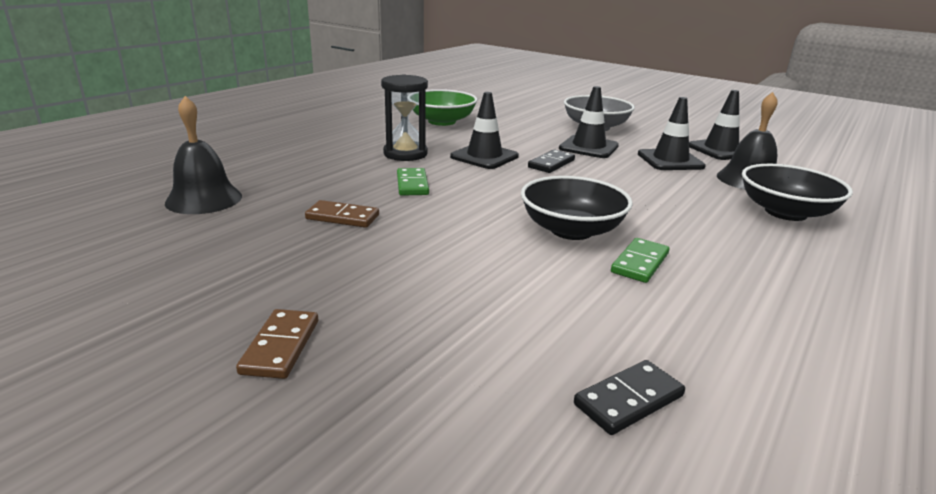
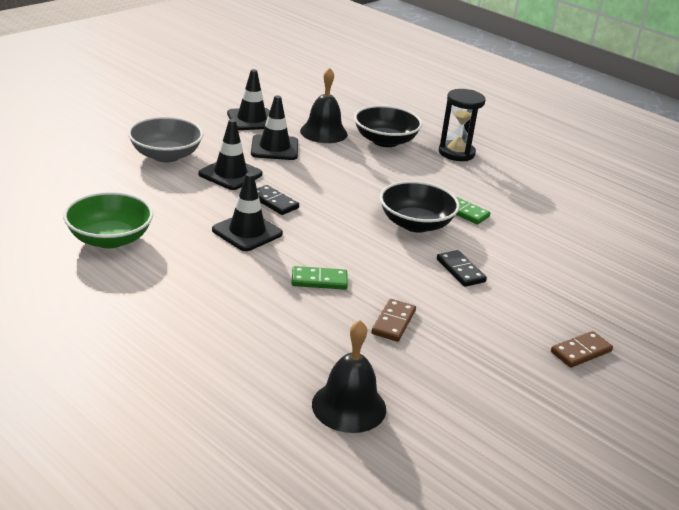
camera: 85 degrees left, 5 degrees up
brown domino [236,309,318,379] -> brown domino turned 45 degrees counterclockwise [551,331,613,368]
black hourglass [381,75,428,161] -> black hourglass moved to [439,89,485,161]
black domino [574,360,685,435] -> black domino moved to [437,250,487,287]

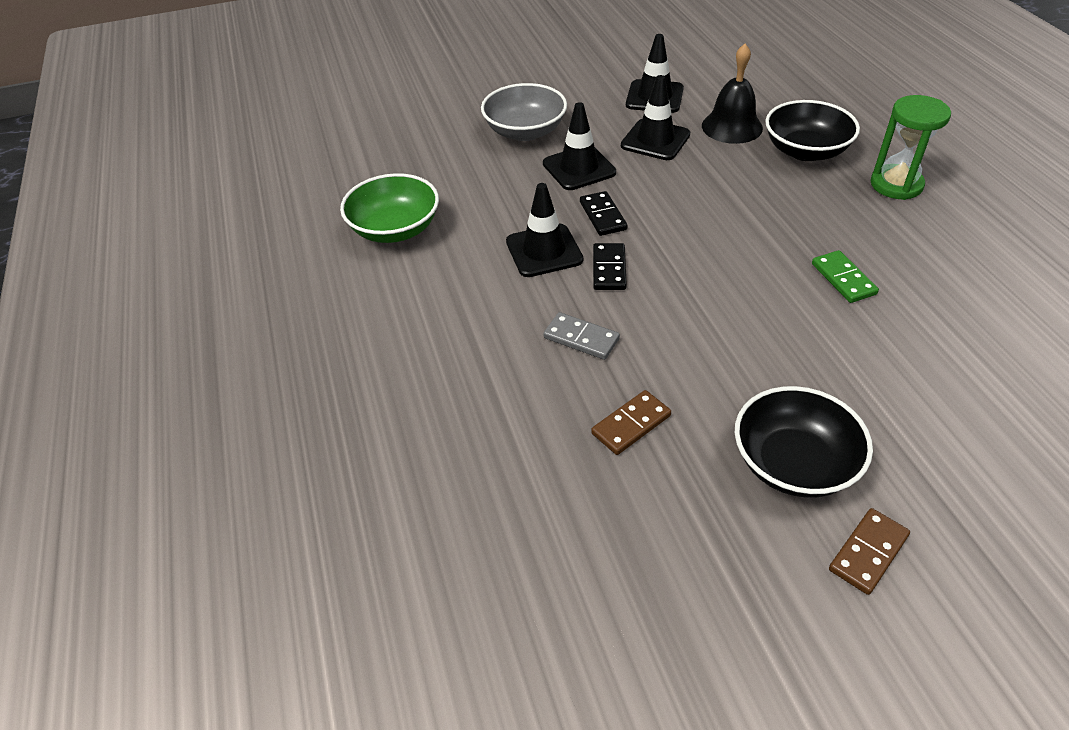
camera: 35 degrees right, 15 degrees up
green domino [292,266,348,290] -> grey domino [543,312,620,360]
black bell [312,320,386,433] -> none
black bowl [380,181,460,233] -> black bowl moved to [735,386,873,498]
black domino [437,250,487,287] -> black domino moved to [593,243,627,290]
black hourglass [439,89,485,161] -> green hourglass [871,95,951,200]
brown domino [551,331,613,368] -> brown domino turned 45 degrees counterclockwise [829,508,910,595]

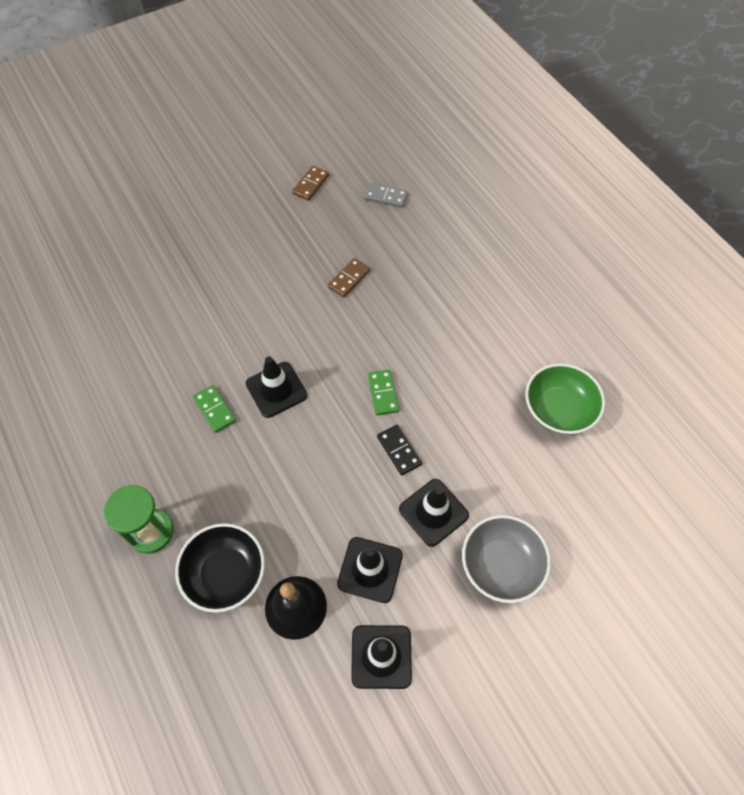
camera: 165 degrees right, 15 degrees up
black traffic cone [506,183,583,277] -> black traffic cone moved to [246,357,307,418]
grey domino [543,312,620,360] -> grey domino moved to [364,183,408,208]
black domino [593,243,627,290] -> green domino [368,370,399,416]
black bowl [735,386,873,498] -> none
brown domino [829,508,910,595] -> brown domino moved to [292,166,329,201]

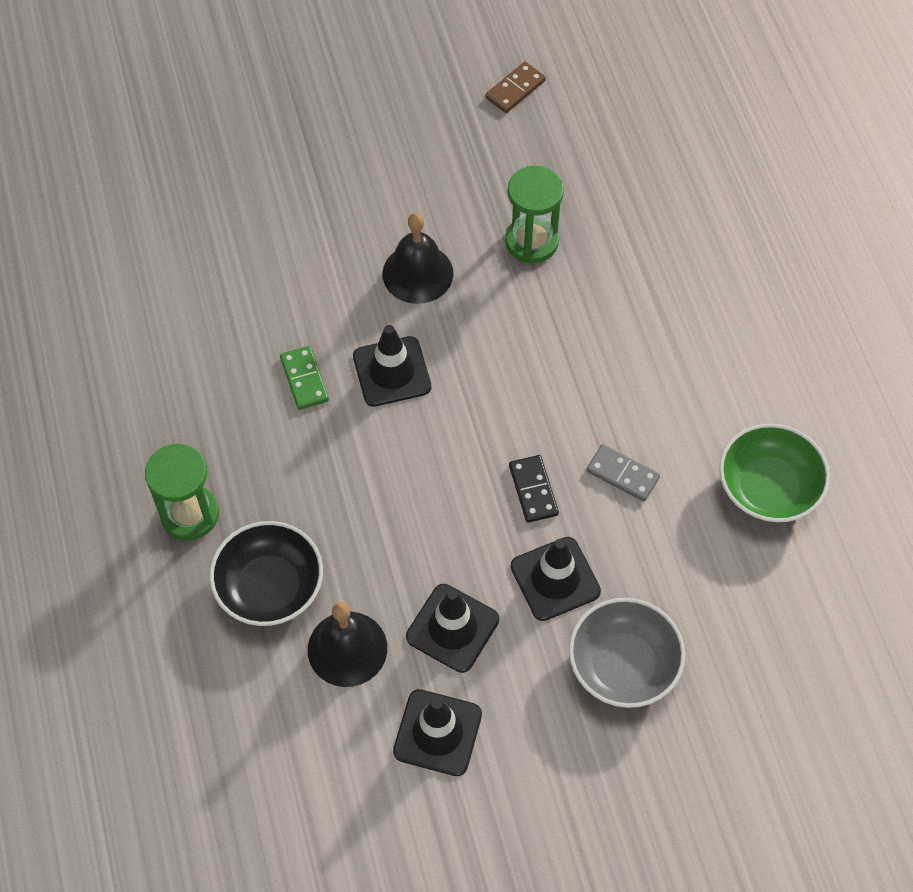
camera: 15 degrees right, 0 degrees up
brown domino [328,258,370,297] -> green hourglass [505,166,564,263]
grey domino [364,183,408,208] -> grey domino moved to [586,444,660,502]
green domino [368,370,399,416] -> none
none -> black bell [382,213,453,304]

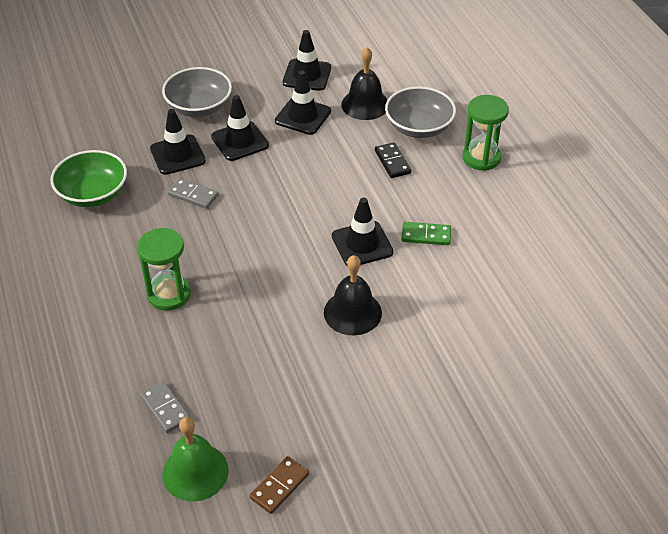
camera: 175 degrees right, 15 degrees down
black bowl [209,521,323,626] -> grey bowl [385,86,456,138]
green domino [280,346,329,410] -> green domino turned 60 degrees counterclockwise [402,222,451,245]
green hourglass [505,166,564,263] -> green hourglass moved to [137,228,191,311]
black domino [509,455,559,523] -> black domino moved to [375,142,411,178]
none -> grey domino [140,381,190,433]
none -> black traffic cone [150,109,206,175]
none -> green bell [162,417,229,502]

